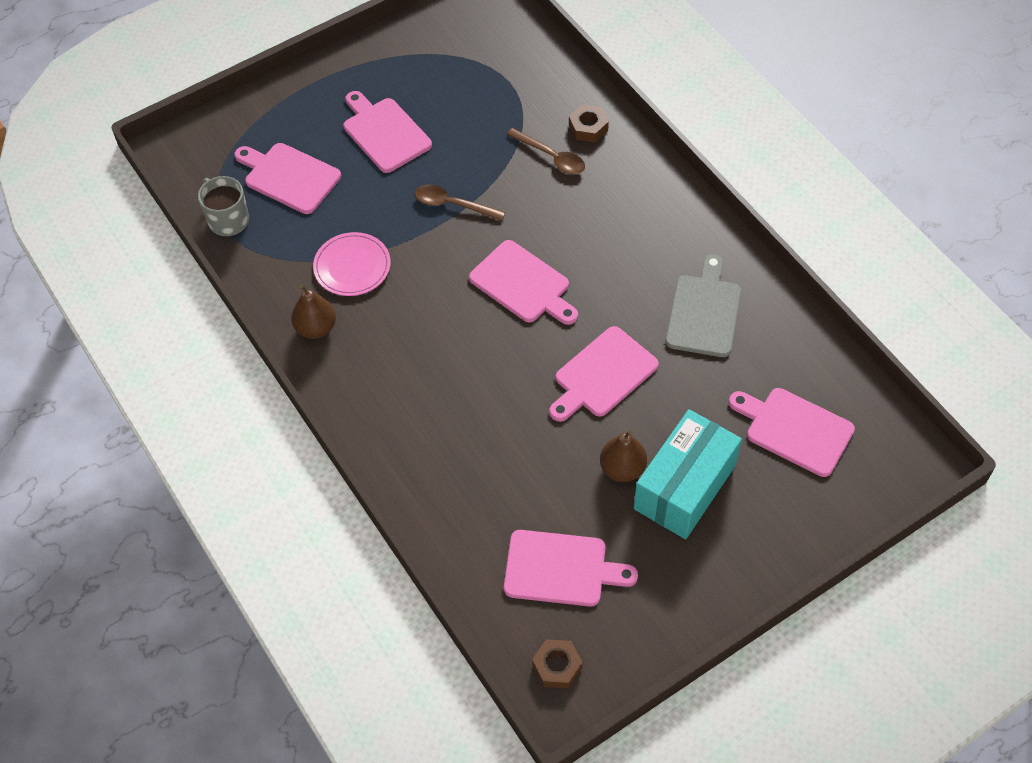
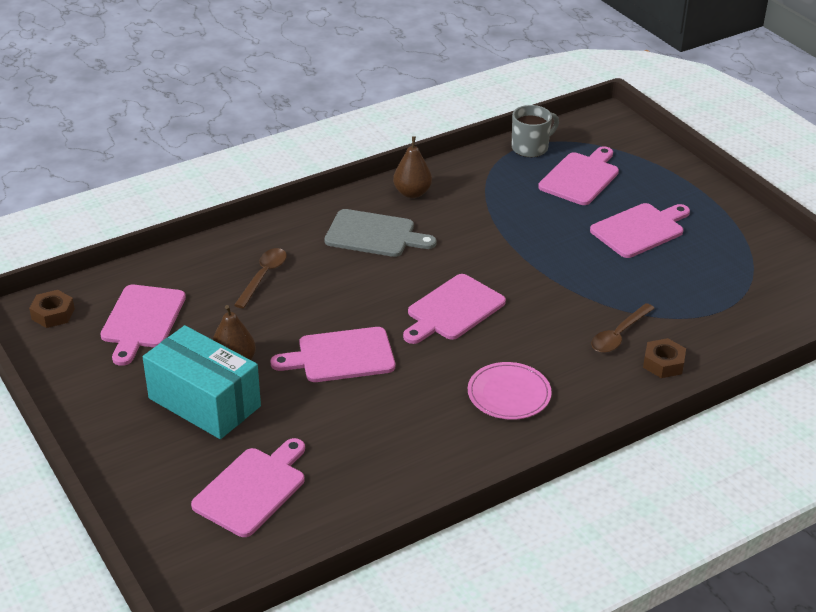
camera: 90 degrees right, 20 degrees down
pink plate [313,232,391,296] -> pink plate moved to [468,362,552,420]
brown spoon [415,185,506,221] -> brown spoon moved to [234,248,287,308]
pink cutting board [549,326,659,422] -> pink cutting board turned 60 degrees counterclockwise [270,327,395,382]
grey cutting board [666,254,741,357] -> grey cutting board moved to [324,209,437,257]

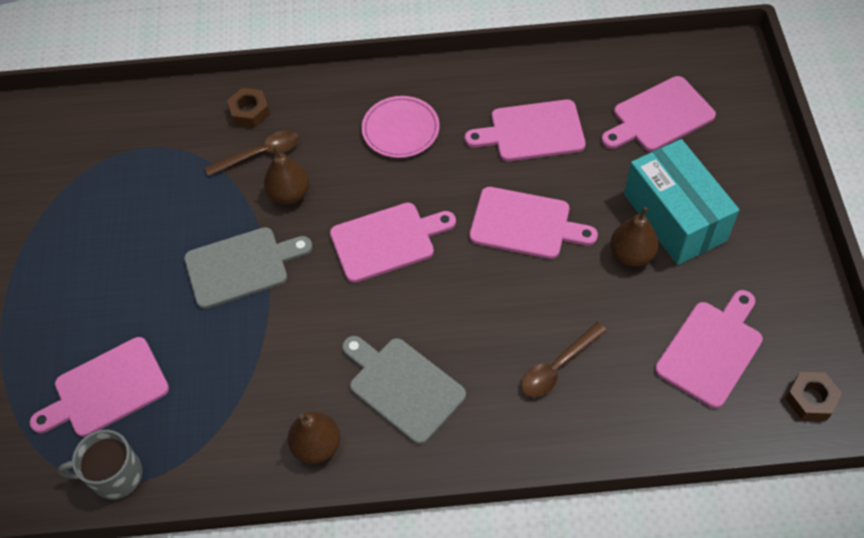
camera: 150 degrees left, 20 degrees up
pink cutting board [590,203,690,258] -> pink cutting board moved to [465,100,586,161]
none -> grey cutting board [184,227,312,309]
none -> brown pear [264,145,309,204]

